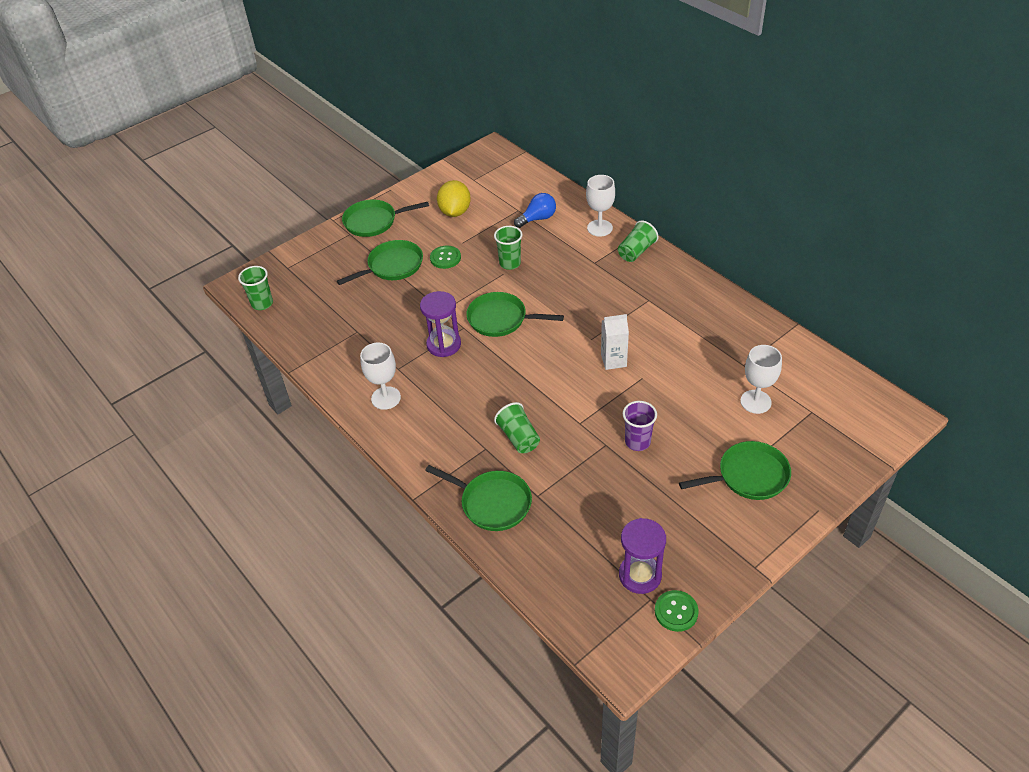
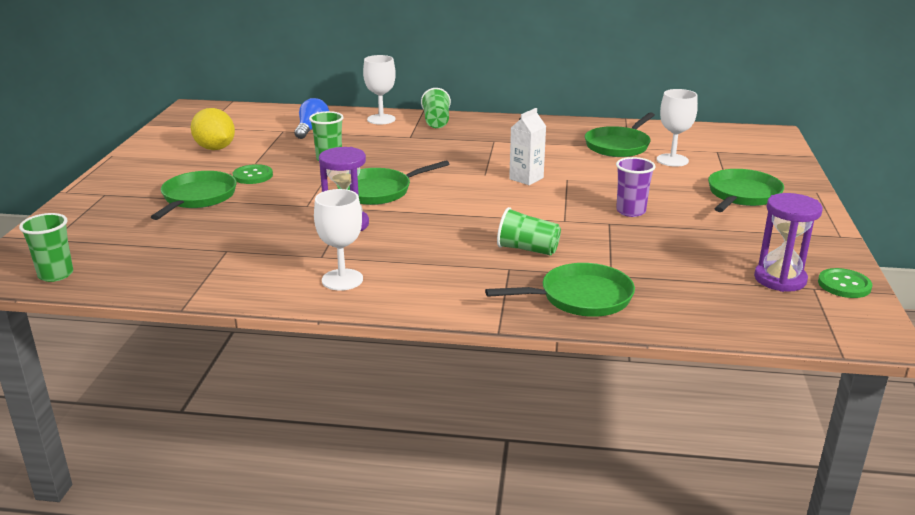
camera: 45 degrees left, 20 degrees down
green pan [342,200,429,237] -> green pan moved to [585,112,655,157]

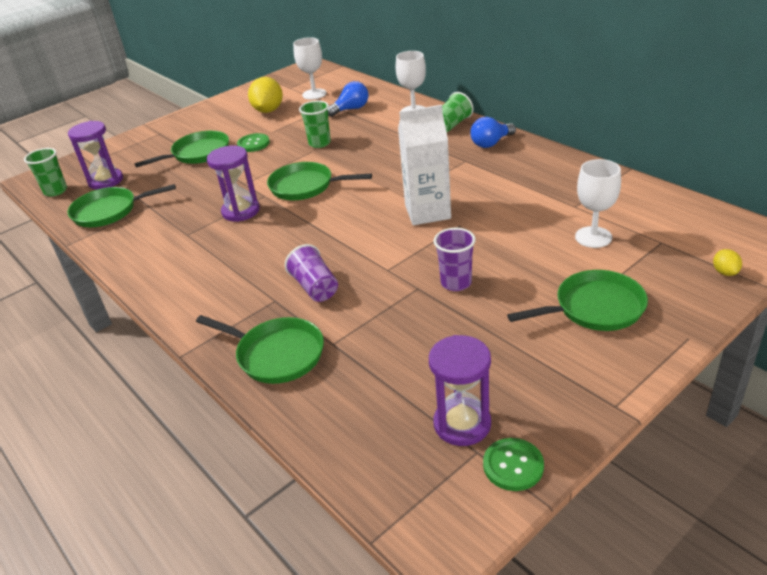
camera: 45 degrees right, 10 degrees up
white goblet [314,189,363,291] -> white goblet moved to [293,37,326,100]
green cup [497,207,561,256] -> purple cup [285,244,338,302]
white carton [509,108,546,185] -> white carton [398,105,451,225], size x1.58
green pan [585,112,655,157] -> green pan moved to [67,184,176,227]
none -> purple hourglass [68,121,123,190]
none -> blue light bulb [470,117,516,148]
none -> yellow lemon [713,249,742,276]

